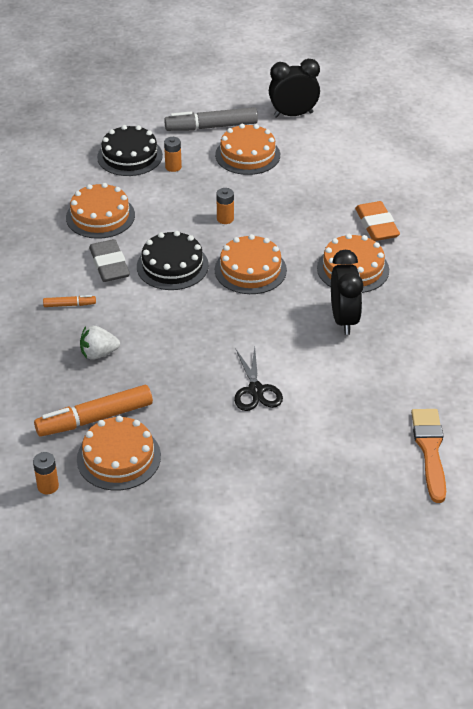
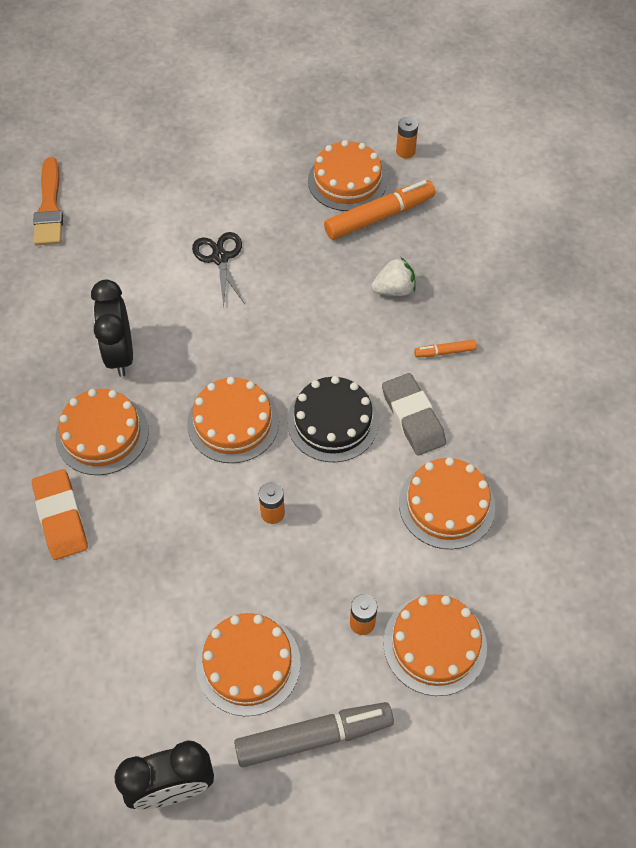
camera: 175 degrees right, 15 degrees up
black cake [97,125,163,176] -> orange cake [383,594,487,696]

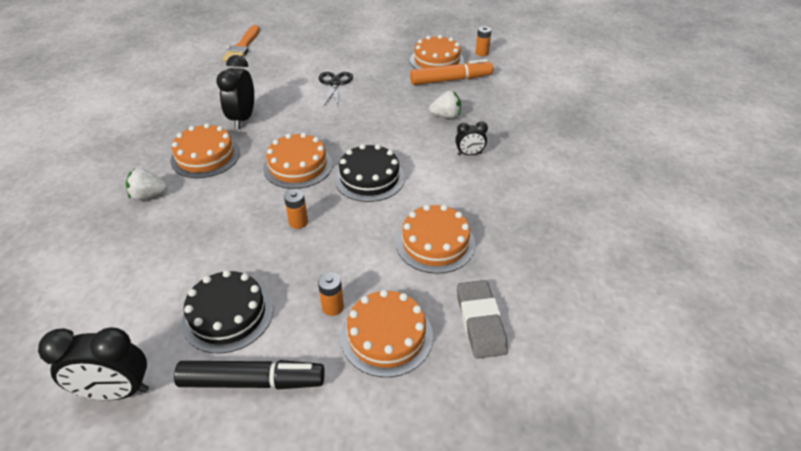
camera: 15 degrees right, 15 degrees down
orange eraser [32,469,88,560] -> white strawberry [126,168,168,200]
orange cake [196,613,301,716] -> black cake [182,270,273,353]
grey marker [234,702,394,767] -> black marker [174,360,325,389]
grey eraser [382,373,446,456] -> grey eraser moved to [457,280,508,359]
orange marker [414,340,477,358] -> black clock [455,121,488,155]

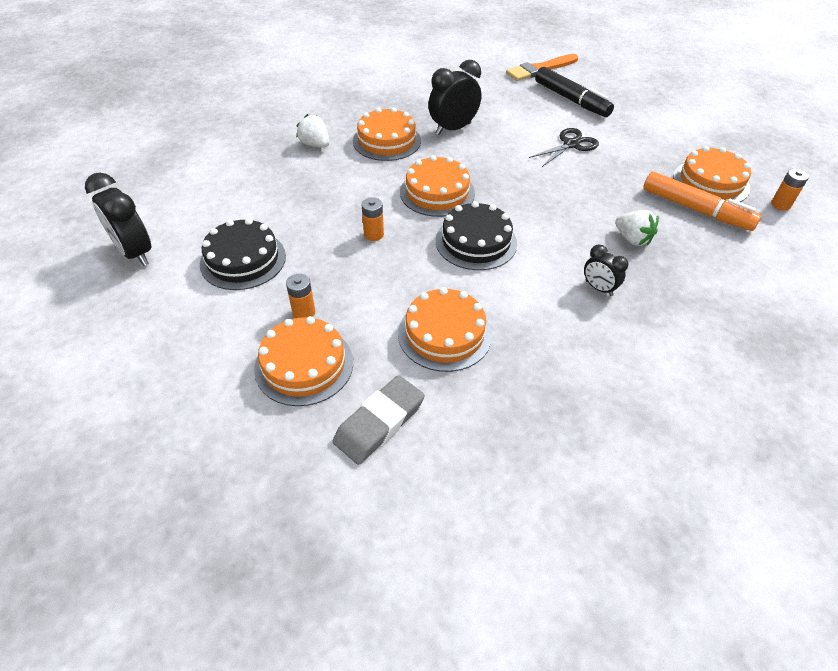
camera: 50 degrees right, 5 degrees up
black marker [174,360,325,389] -> black marker moved to [535,67,614,117]

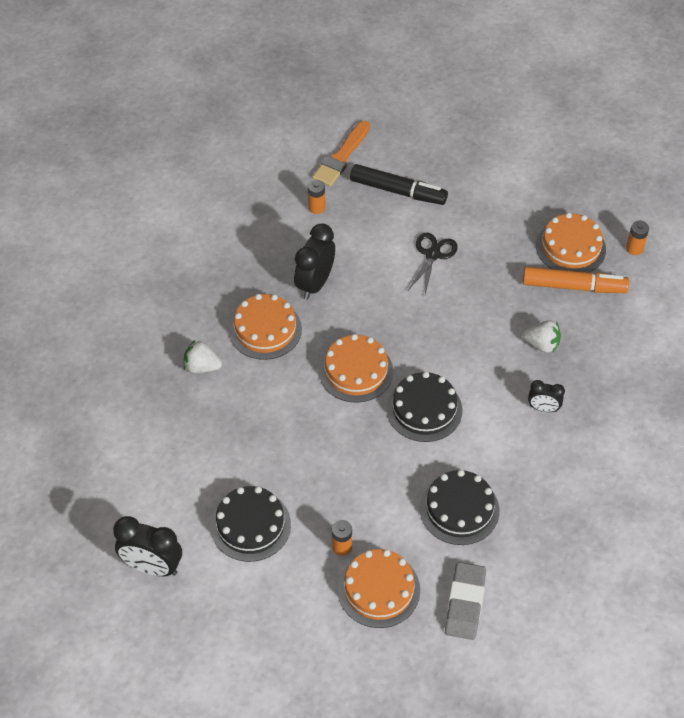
camera: 30 degrees left, 5 degrees up
orange battery [362,197,384,241] -> orange battery moved to [308,180,325,214]
orange cake [398,287,492,372] -> black cake [420,470,499,545]

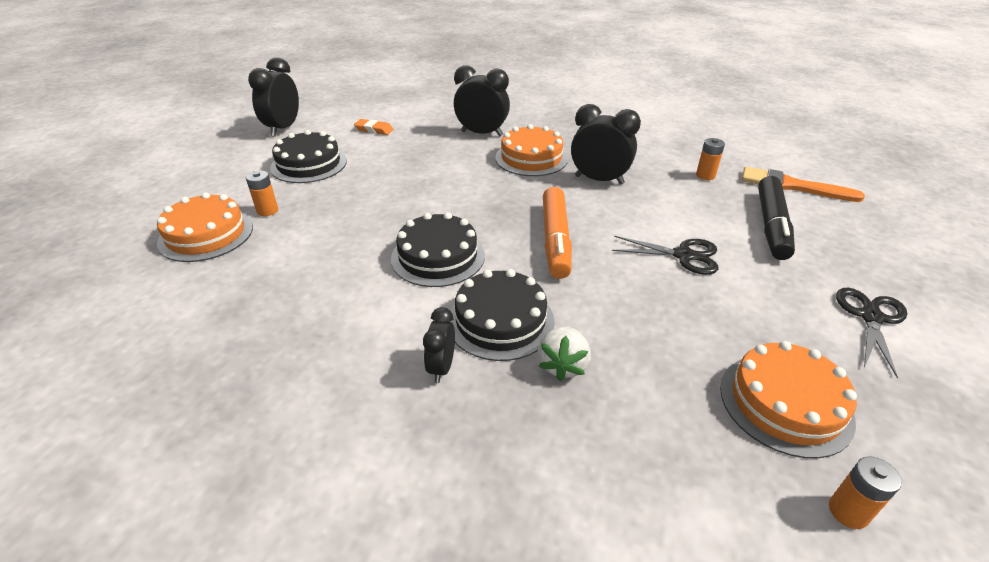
camera: 85 degrees right, 15 degrees down
white strawberry [184,339,222,373] -> black clock [454,65,510,137]
orange cake [319,334,393,403] -> none
black cake [420,470,499,545] -> black cake moved to [450,269,555,361]
grey eraser [445,562,486,640] -> none
orange marker [523,267,629,293] -> orange marker moved to [543,187,572,279]
none -> orange eraser [354,119,393,135]
none -> black scissors [836,288,907,378]

